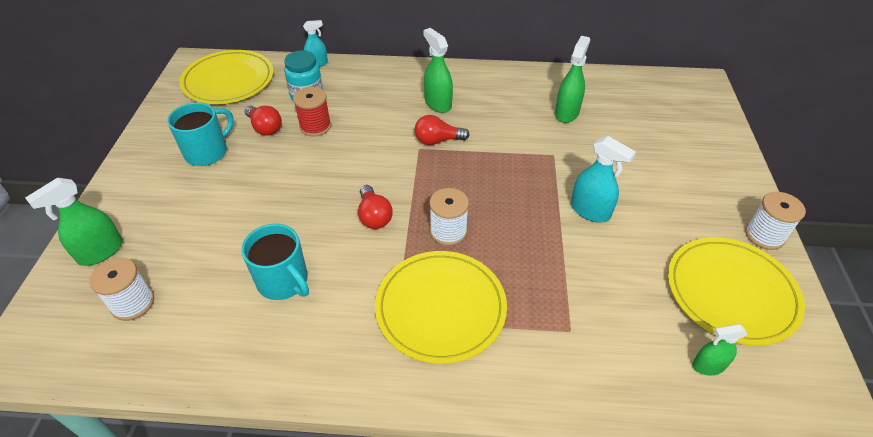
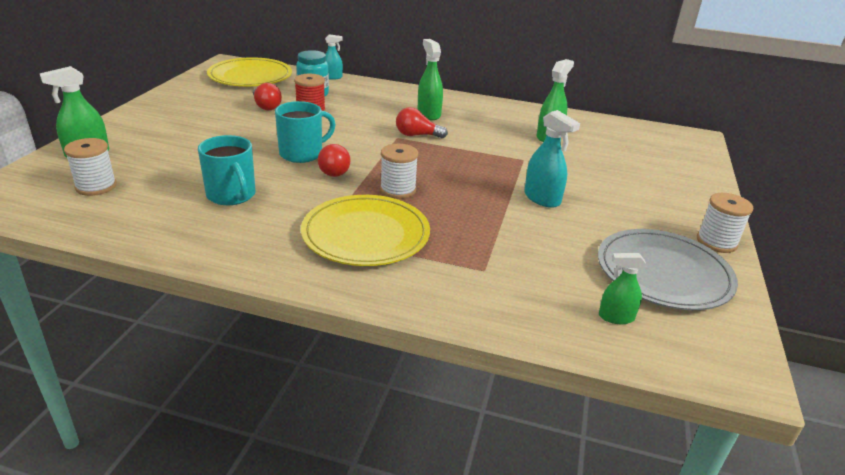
camera: 10 degrees right, 15 degrees down
turquoise mug [167,102,234,166] -> turquoise mug moved to [275,101,336,163]
yellow plate [668,237,805,345] -> grey plate [598,229,738,310]

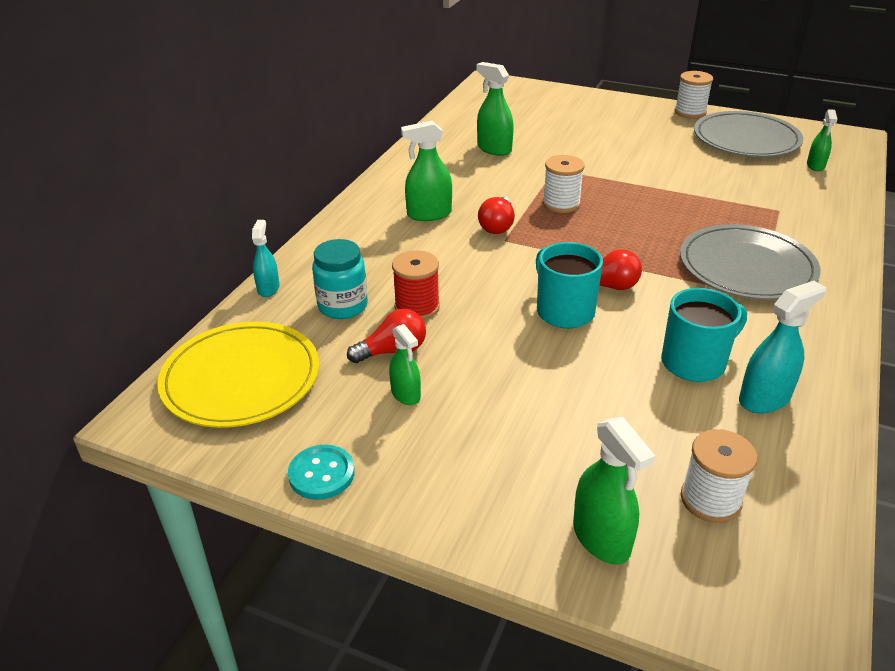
camera: 80 degrees left, 5 degrees up
yellow plate [301,195,430,266] -> grey plate [680,224,821,300]
white spool [380,144,418,199] -> white spool moved to [543,155,585,213]
turquoise spray bottle [524,110,580,208] -> turquoise spray bottle moved to [739,281,826,414]
none -> turquoise button [288,445,355,500]
none -> green spray bottle [389,324,421,405]

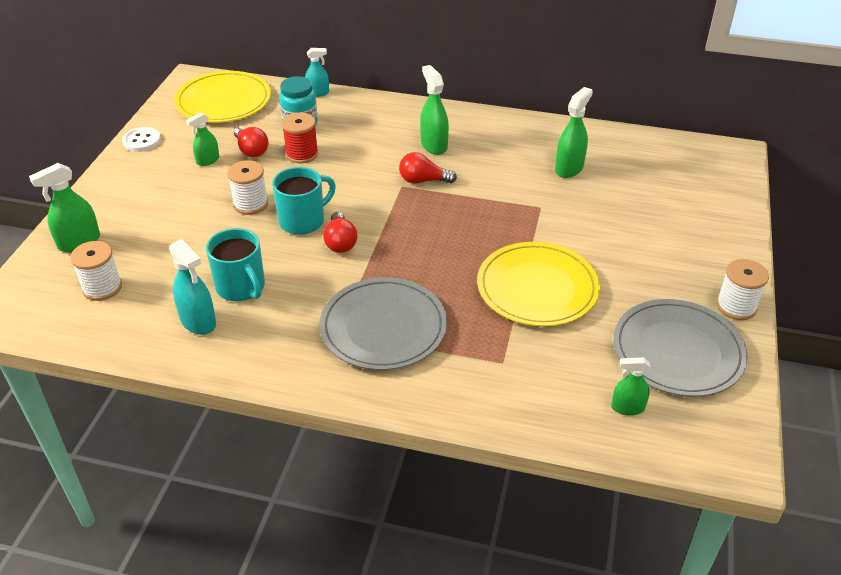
camera: 80 degrees right, 5 degrees up
turquoise button [288,445,355,500] -> white button [122,127,161,152]
white spool [543,155,585,213] -> white spool moved to [227,160,268,215]
none -> yellow plate [477,242,600,327]

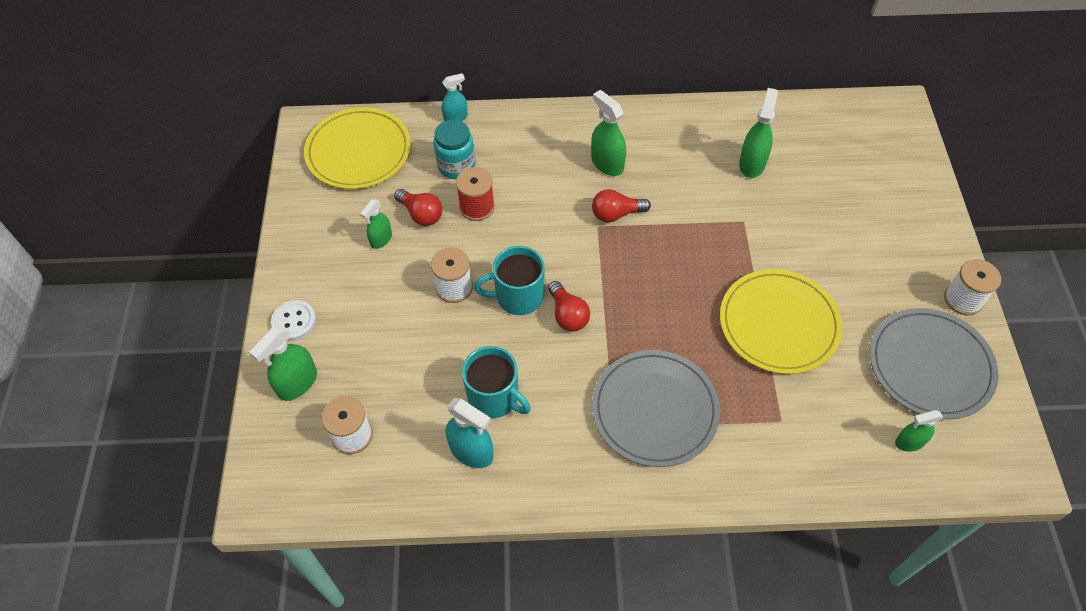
camera: 15 degrees left, 15 degrees up
white button [122,127,161,152] -> white button moved to [271,300,316,340]
turquoise mug [272,167,336,235] -> turquoise mug turned 135 degrees counterclockwise [474,246,545,315]

